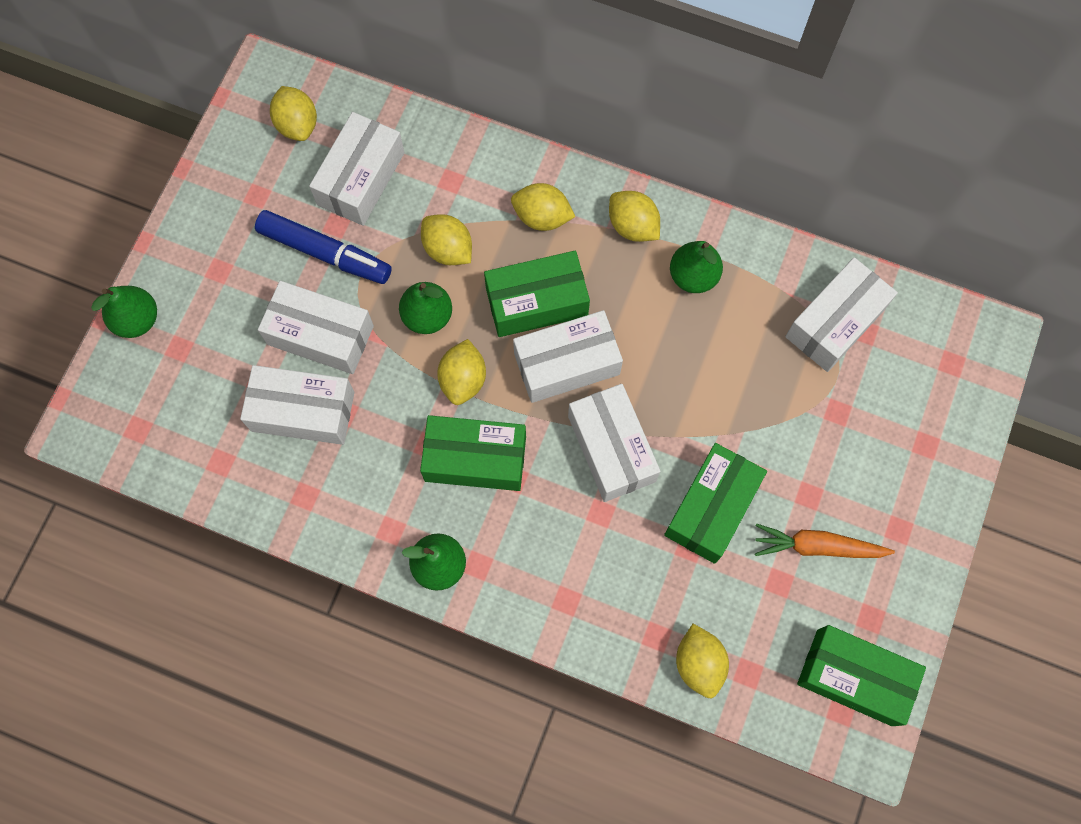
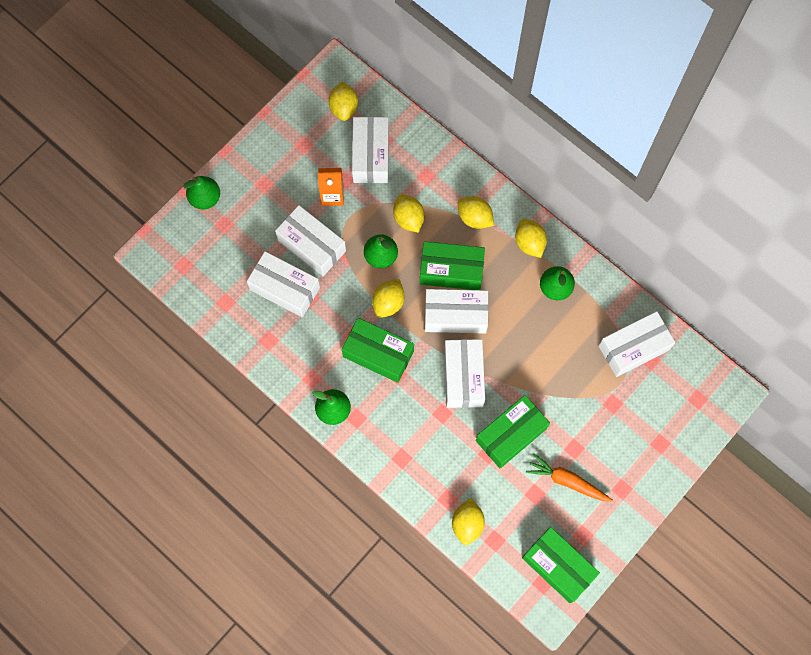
camera: 20 degrees right, 0 degrees up
blue marker [255,210,392,284] -> orange carton [318,168,344,206]
white box [309,112,405,226] -> white box turned 45 degrees counterclockwise [352,117,389,183]

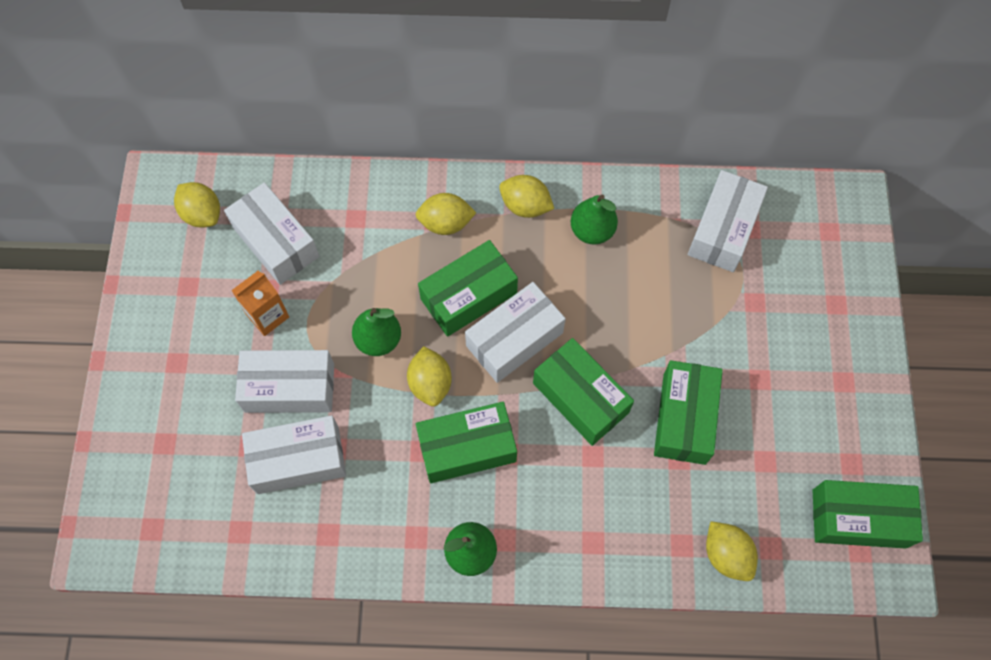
camera: 40 degrees left, 5 degrees down
green pear [183,176,220,209] -> none
yellow lemon [393,195,424,233] -> none
white box [444,339,485,408] -> green box [533,338,634,446]
orange carrot [526,454,613,501] -> none

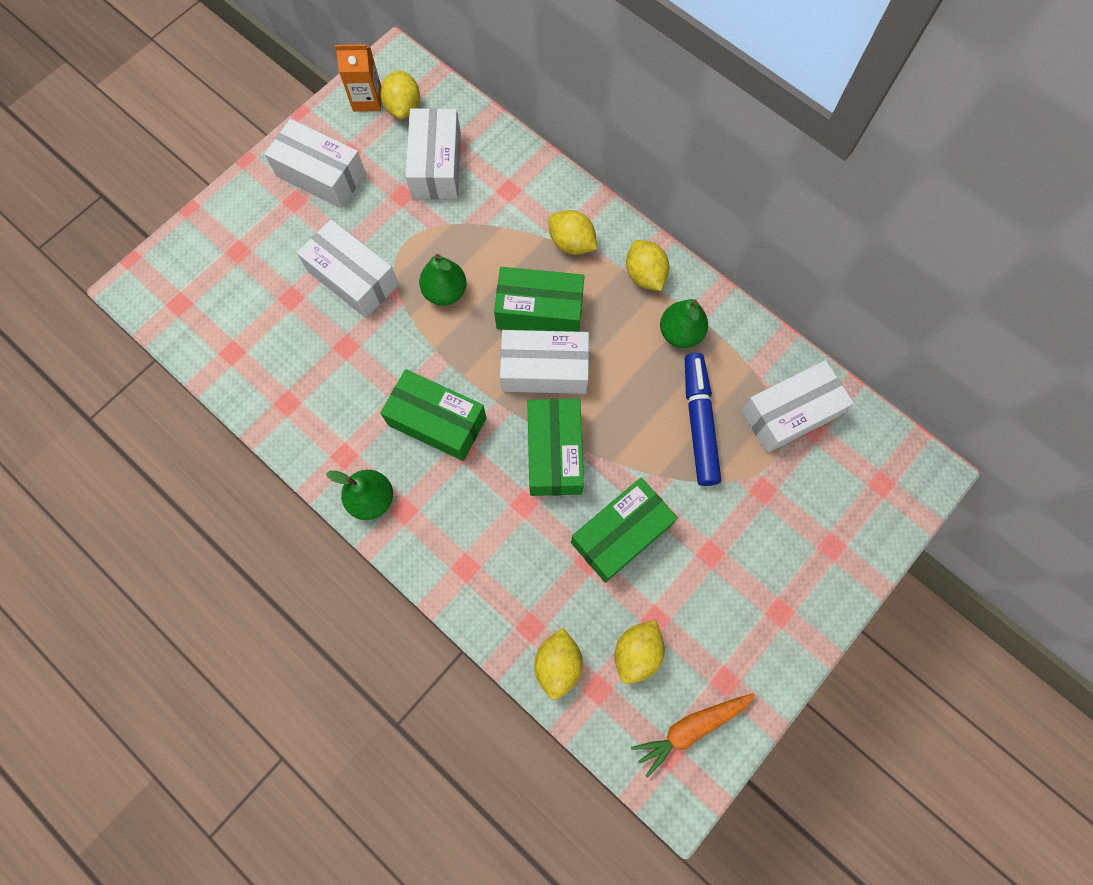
camera: 40 degrees right, 5 degrees up
orange carton [231,271,289,336] -> orange carton moved to [335,44,381,112]
white box [242,415,346,494] -> white box moved to [264,119,366,208]
yellow lemon [407,346,452,407] -> yellow lemon moved to [615,620,665,684]
green box [812,480,923,549] -> orange carrot [631,693,755,778]
none -> blue marker [685,353,721,486]

